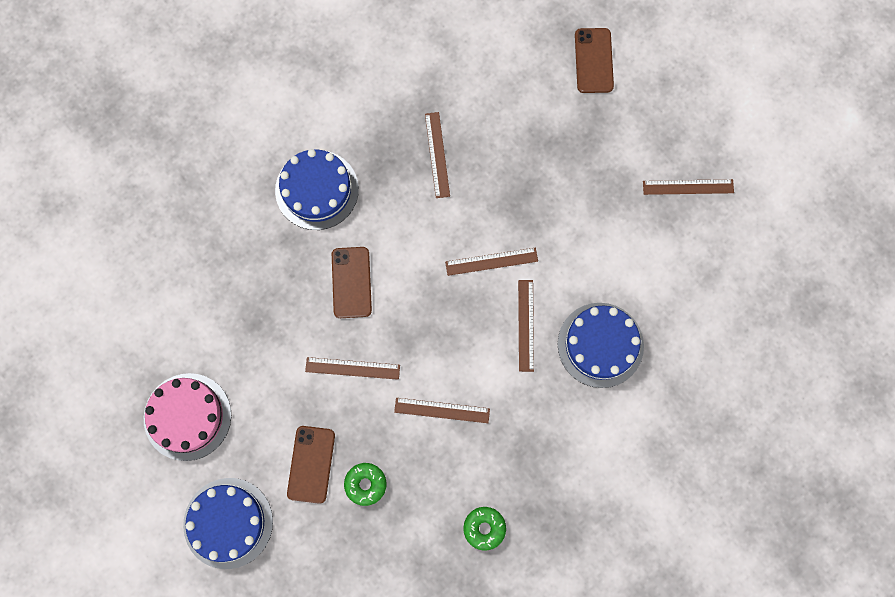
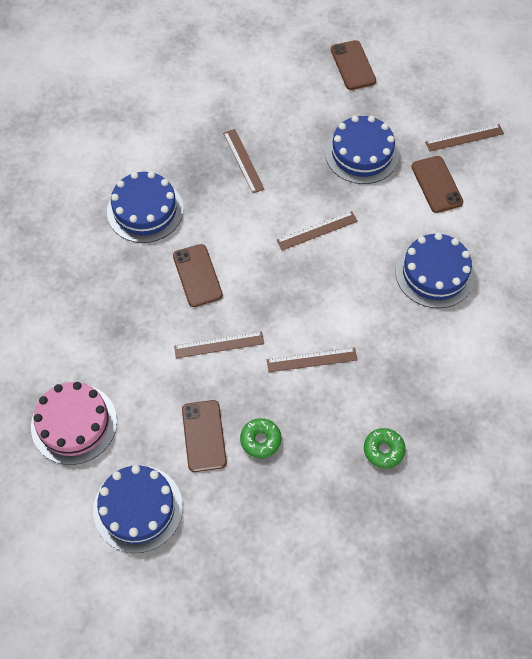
camera: 15 degrees left, 15 degrees down
brown ruler [518,280,534,372] -> none
none -> blue cake [325,115,399,184]
none -> brown phone [411,156,463,213]

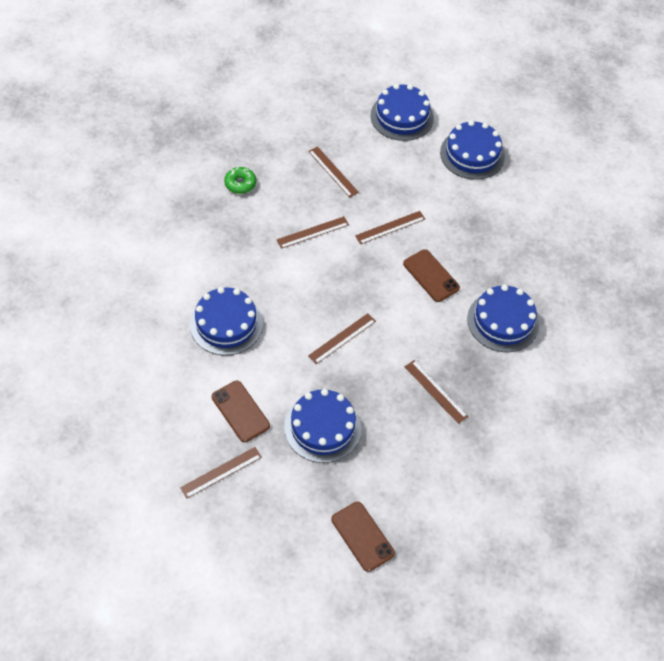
camera: 160 degrees right, 5 degrees down
pink cake [31,382,117,465] -> blue cake [440,120,505,180]
brown phone [182,400,227,472] -> none
green donut [240,418,281,458] -> brown ruler [308,147,359,197]

